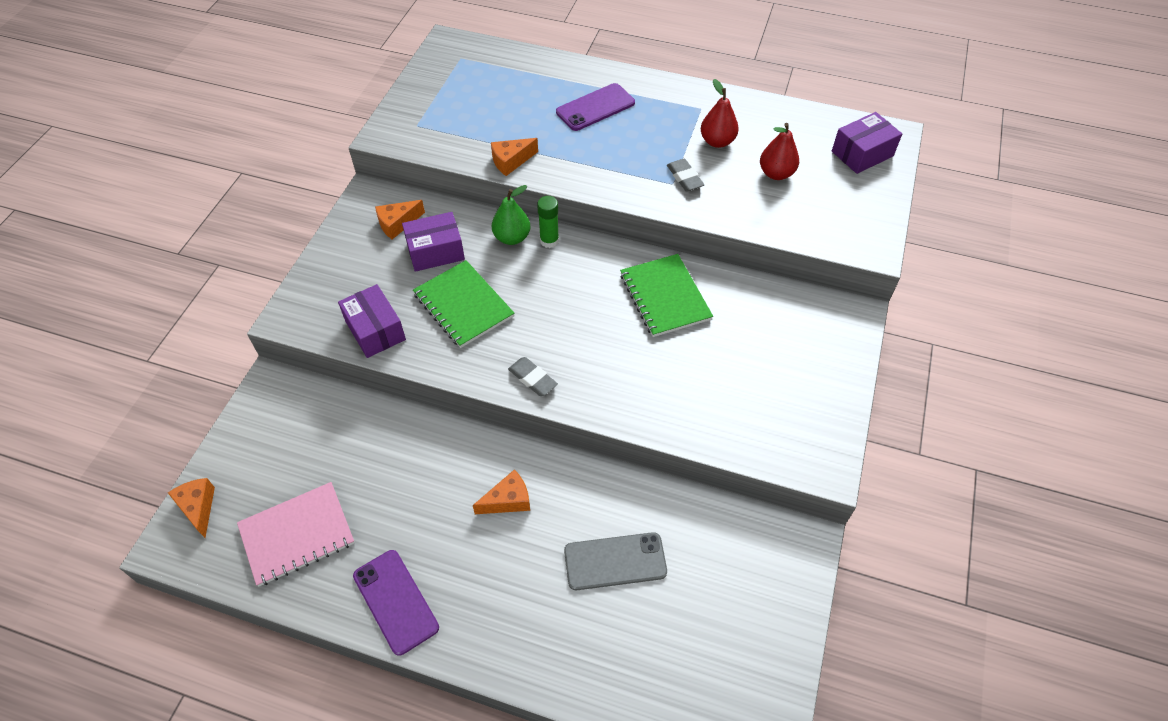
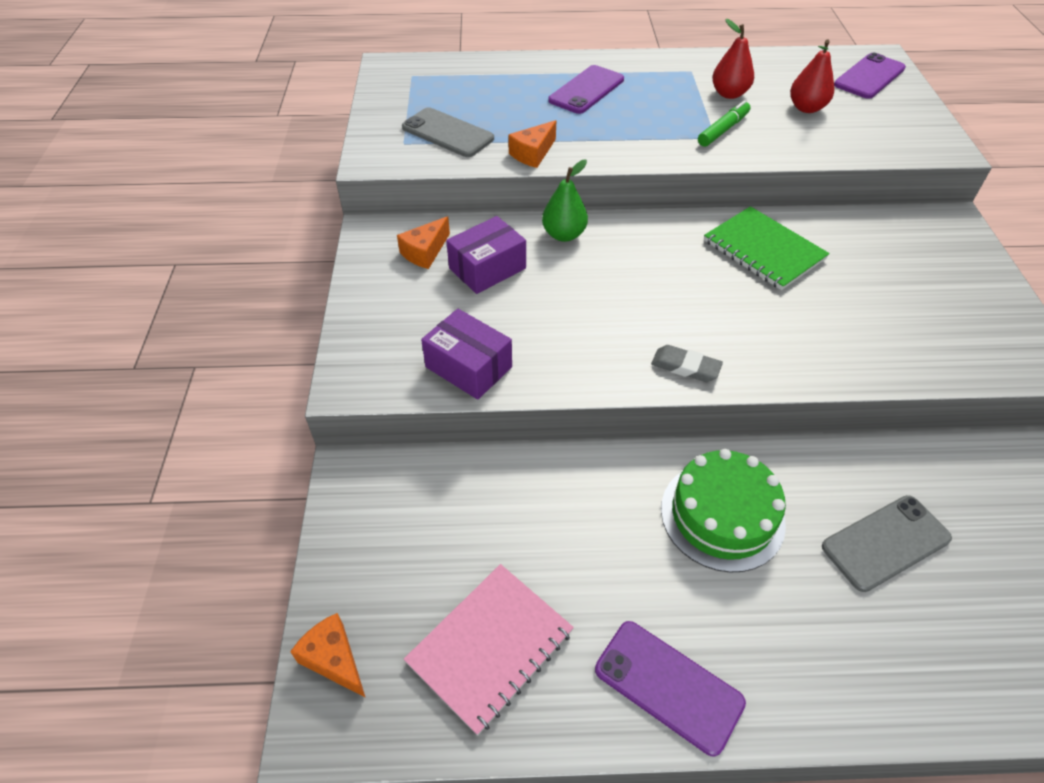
camera: 20 degrees left, 5 degrees down
green notebook [413,260,514,348] -> none
orange cheese [473,469,530,514] -> green cake [661,449,786,572]
green glue stick [537,196,559,248] -> none
grey eraser [667,159,704,192] -> green marker [698,100,750,147]
purple box [832,112,902,174] -> purple phone [834,53,906,99]
none -> grey phone [402,107,494,157]

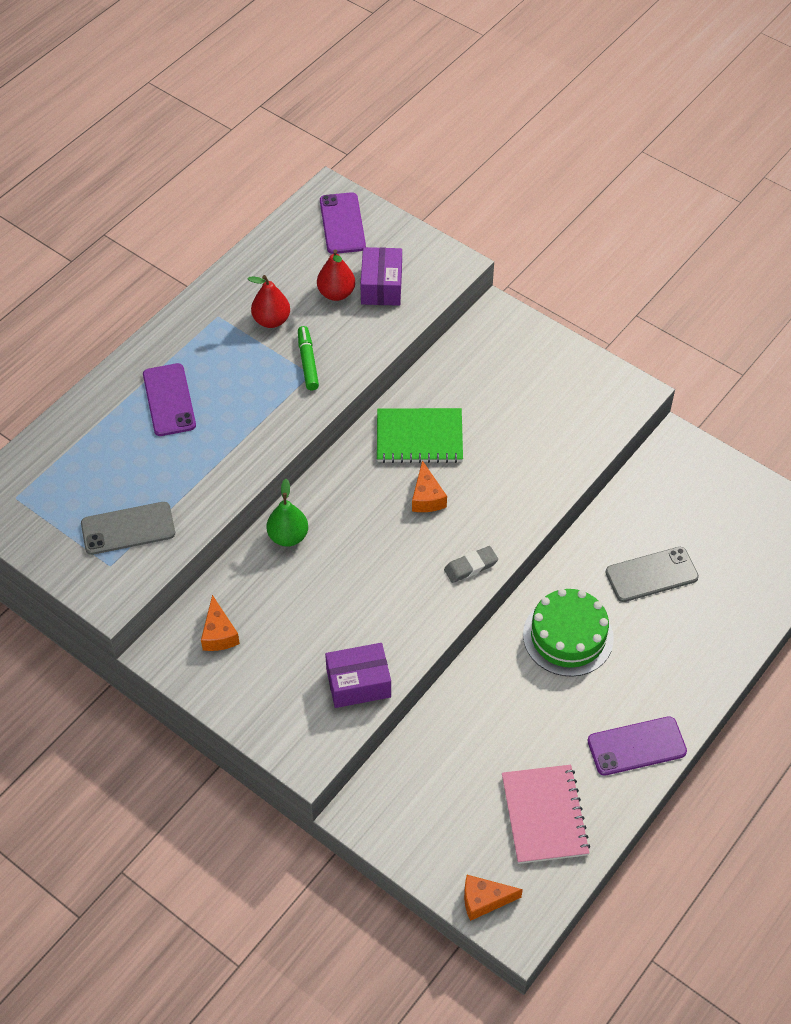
camera: 50 degrees left, 5 degrees up
purple box [446,216,526,294] -> purple box moved to [360,247,402,306]
orange cheese [508,120,556,168] -> orange cheese moved to [412,460,447,512]
grey phone [822,495,952,592] -> grey phone turned 60 degrees clockwise [606,547,699,602]

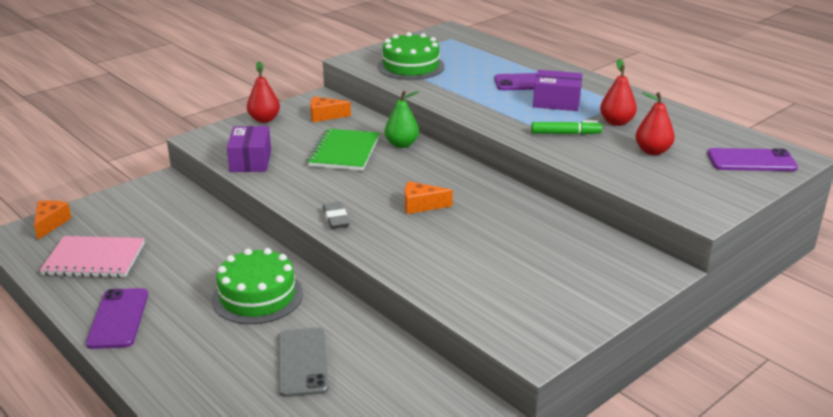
camera: 100 degrees right, 25 degrees down
grey phone [81,502,175,555] -> green cake [378,32,445,80]
purple box [360,247,402,306] -> purple box moved to [533,70,582,111]
green notebook [377,408,463,463] -> green notebook moved to [307,129,379,171]
none -> red pear [247,61,280,123]

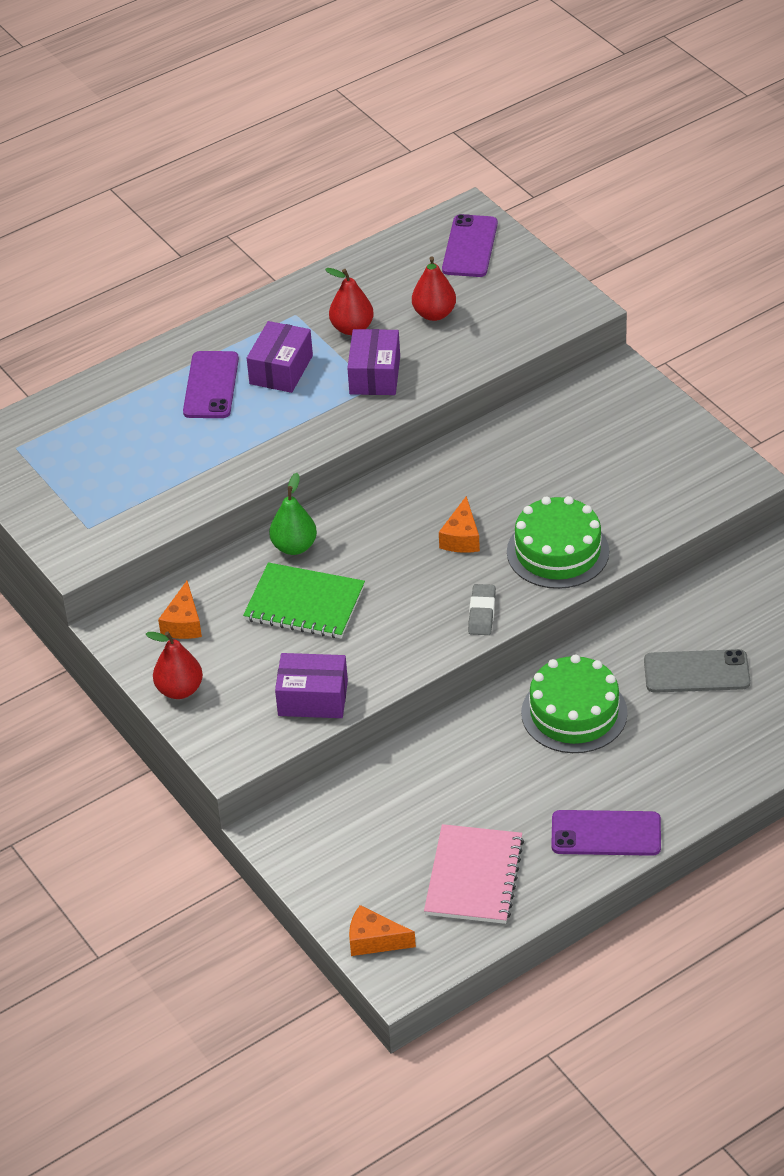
camera: 80 degrees left, 15 degrees up
grey eraser [323,202,350,229] -> grey eraser turned 75 degrees counterclockwise [468,584,496,635]
green cake [378,32,445,80] -> green cake moved to [507,496,609,589]
green marker [531,121,602,135] -> purple box [347,329,400,395]

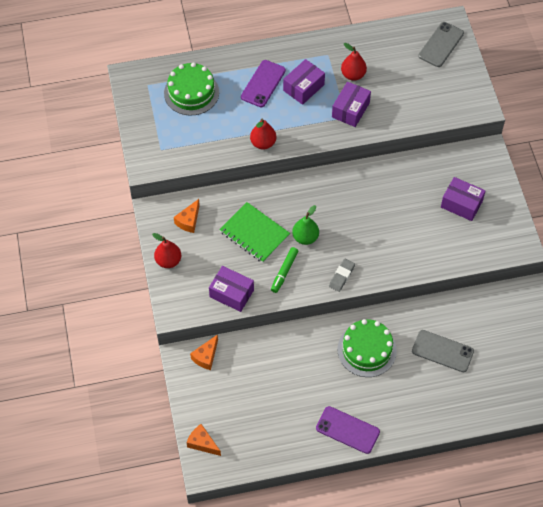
camera: 20 degrees right, 15 degrees up
green pear [269,473,317,555] -> green pear moved to [292,205,319,245]
red pear [412,256,456,321] -> red pear moved to [250,118,276,150]
pink notebook [424,824,524,924] -> none
orange cheese [439,496,480,553] -> orange cheese moved to [190,334,218,370]
purple phone [442,214,498,277] -> grey phone [419,22,464,67]
green cake [507,496,609,589] -> green cake moved to [164,62,219,115]
none -> green marker [271,247,299,293]
none -> purple box [441,177,486,221]

